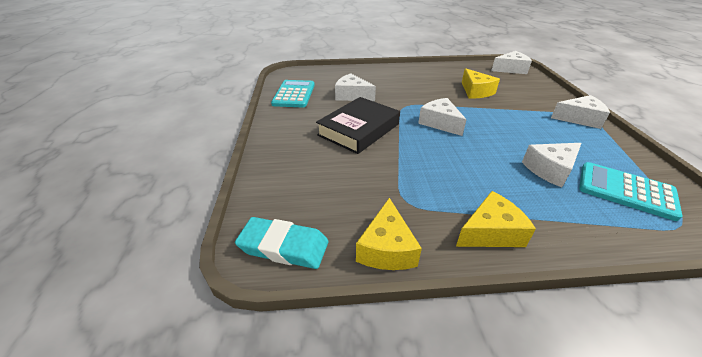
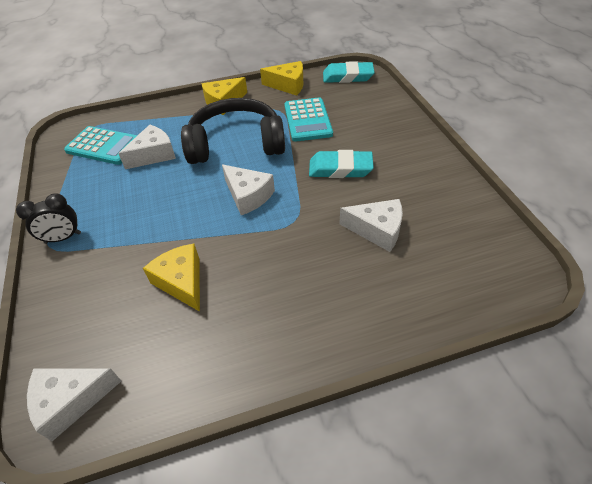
camera: 170 degrees right, 10 degrees up
turquoise calculator [271,80,315,107] -> turquoise calculator moved to [284,97,333,142]
black book [316,97,400,154] -> turquoise eraser [309,150,374,178]
yellow cheese [356,198,422,270] -> yellow cheese turned 105 degrees clockwise [260,61,303,96]
white cheese [551,95,610,129] -> black clock [16,193,81,244]
none -> black headphones [181,98,285,164]

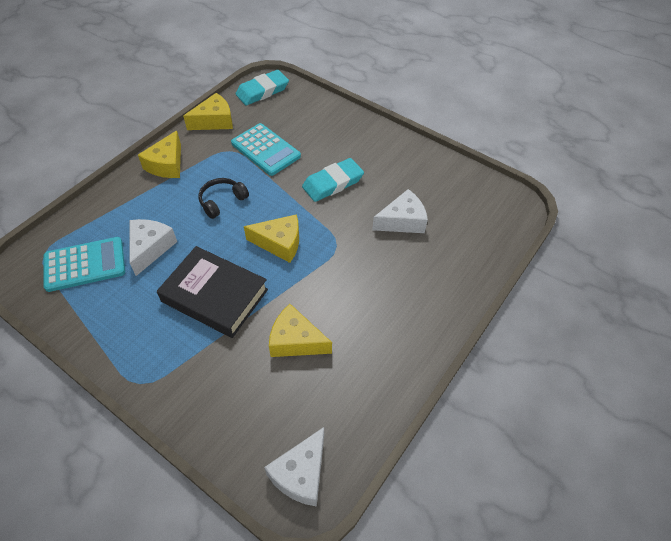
camera: 40 degrees left, 5 degrees up
black clock [16,193,81,244] -> none
black headphones [181,98,285,164] -> black headphones [198,178,249,219], size x0.46
white cheese [222,164,275,215] -> yellow cheese [244,214,299,263]
none -> black book [157,246,268,338]

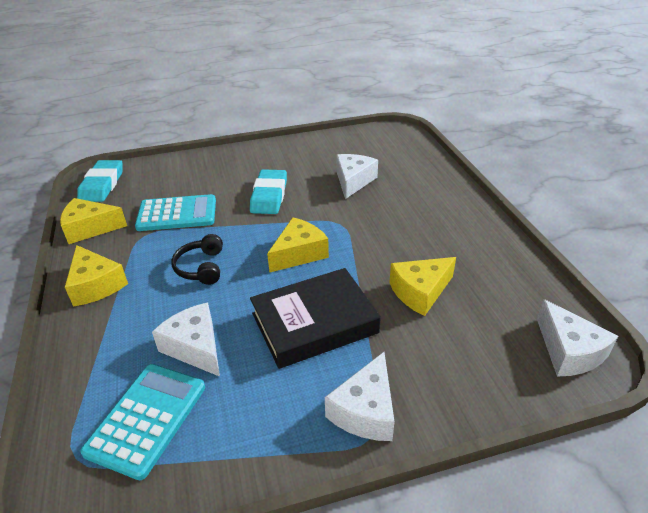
camera: 50 degrees left, 15 degrees down
yellow cheese [183,93,233,130] -> yellow cheese turned 105 degrees counterclockwise [60,198,127,244]
none -> white cheese [325,352,395,441]

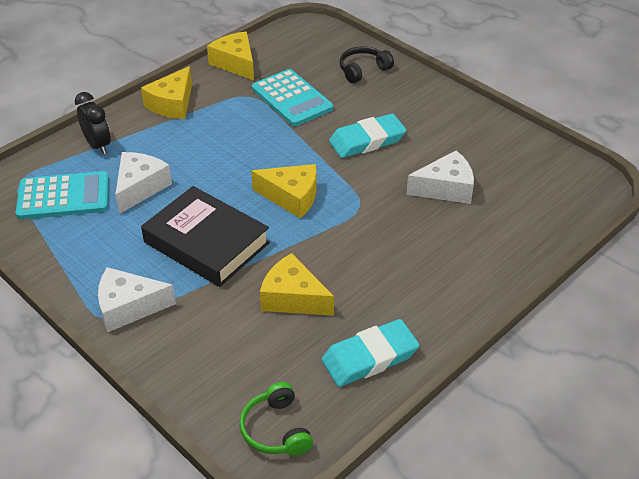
camera: 60 degrees right, 5 degrees up
turquoise eraser [77,160,123,202] -> turquoise eraser moved to [321,319,419,387]
black headphones [172,234,223,285] -> black headphones moved to [340,46,394,83]
white cheese [537,299,618,376] -> green headphones [239,382,313,456]
none -> black clock [75,92,111,154]

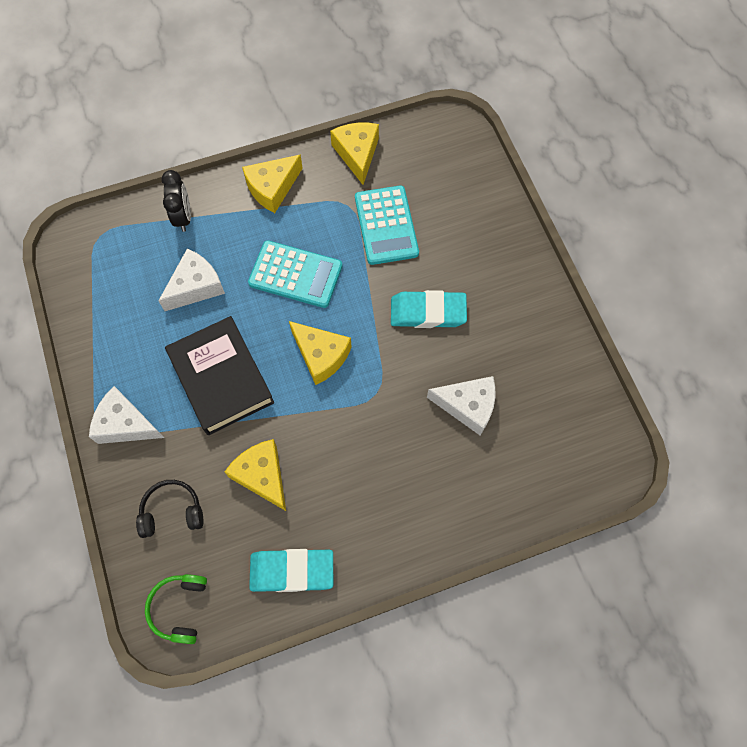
camera: 25 degrees right, 25 degrees up
turquoise calculator [15,171,109,220] -> turquoise calculator moved to [248,240,342,308]
black headphones [340,46,394,83] -> black headphones moved to [136,480,203,538]

